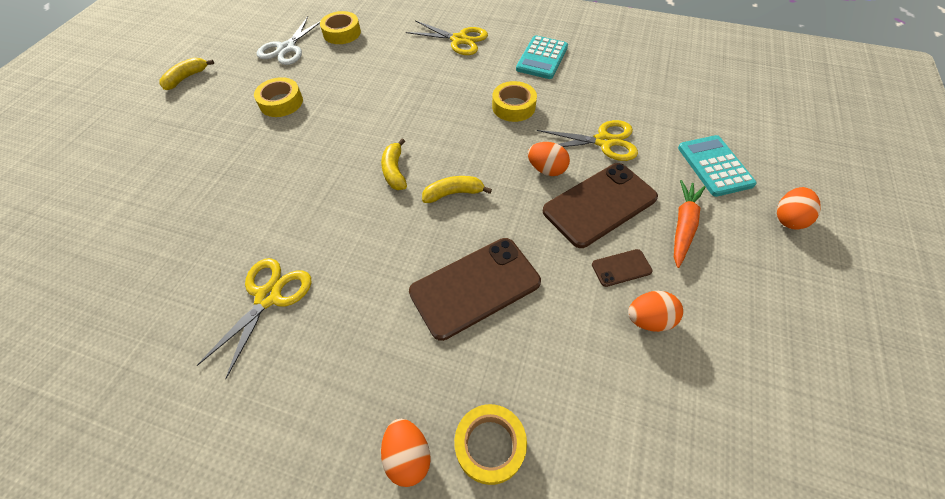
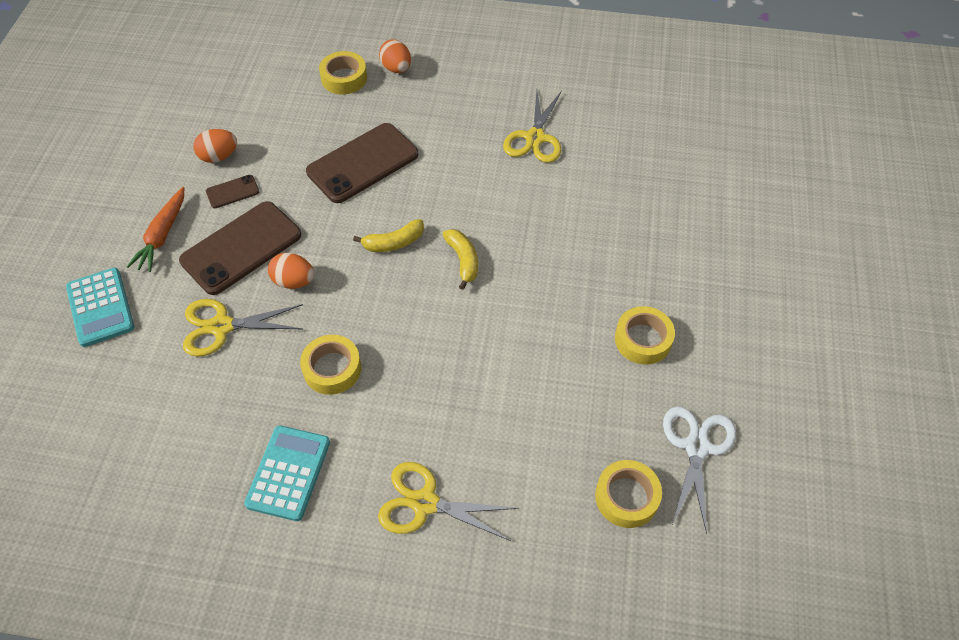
camera: 170 degrees right, 0 degrees up
yellow banana [159,57,214,90] -> none
orange egg [777,187,821,230] -> none

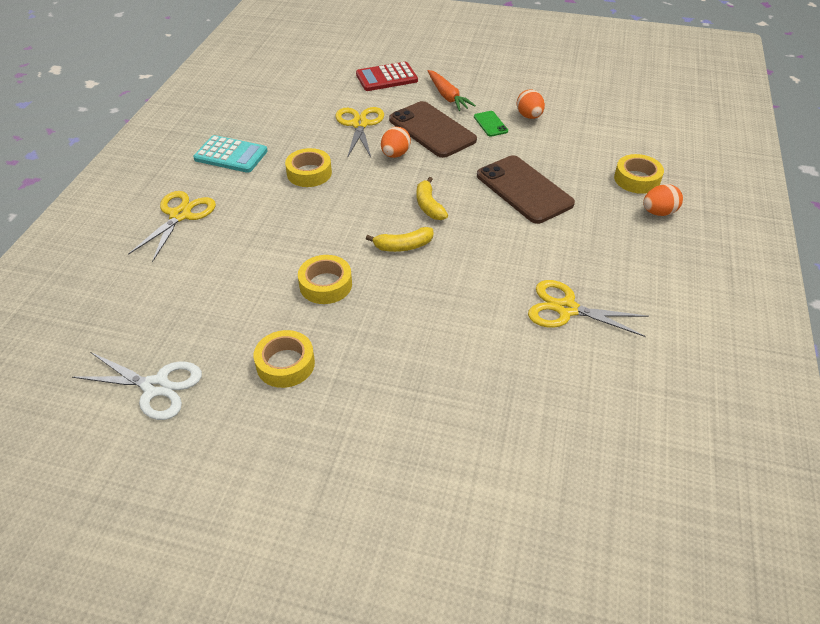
camera: 95 degrees right, 10 degrees down
turquoise calculator [66,268,134,347] -> red calculator [356,62,418,91]
orange carrot [127,187,184,272] -> orange carrot turned 135 degrees counterclockwise [428,70,476,111]
brown phone [206,175,259,208] -> green phone [474,111,508,137]
yellow tape [595,460,662,528] -> yellow tape moved to [298,255,352,304]

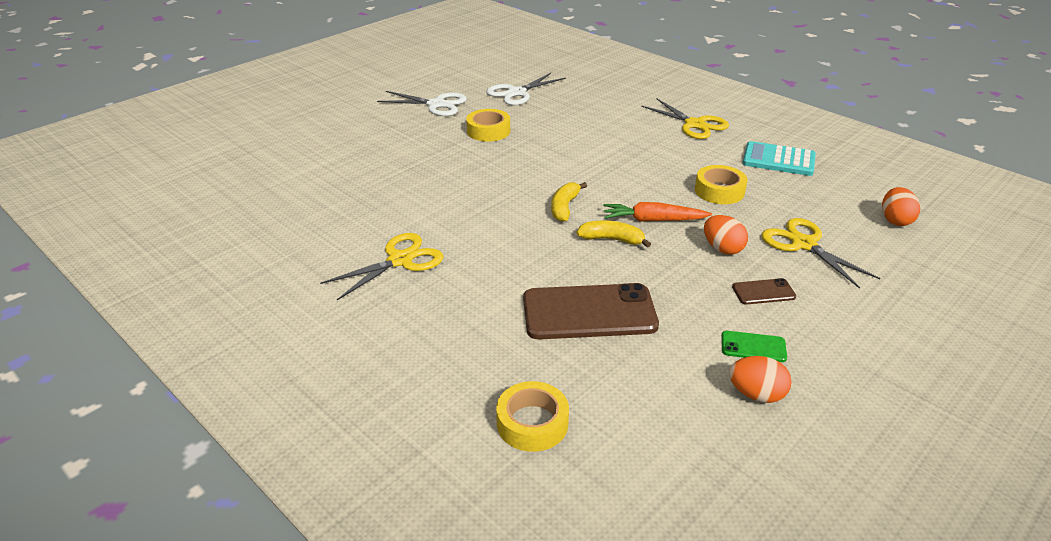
camera: 120 degrees right, 10 degrees down
turquoise calculator [193,135,267,173] -> turquoise calculator turned 60 degrees clockwise [743,141,816,176]
yellow tape [298,255,352,304] -> none
yellow scissors [336,107,384,158] -> yellow scissors turned 150 degrees counterclockwise [761,218,880,289]
red calculator [356,62,418,91] -> none
brown phone [389,101,477,158] -> brown phone [732,278,796,305], size x0.46
orange carrot [428,70,476,111] -> orange carrot moved to [603,202,712,222]
orange egg [643,184,683,216] -> orange egg moved to [882,187,920,226]
none -> white scissors [377,91,467,116]

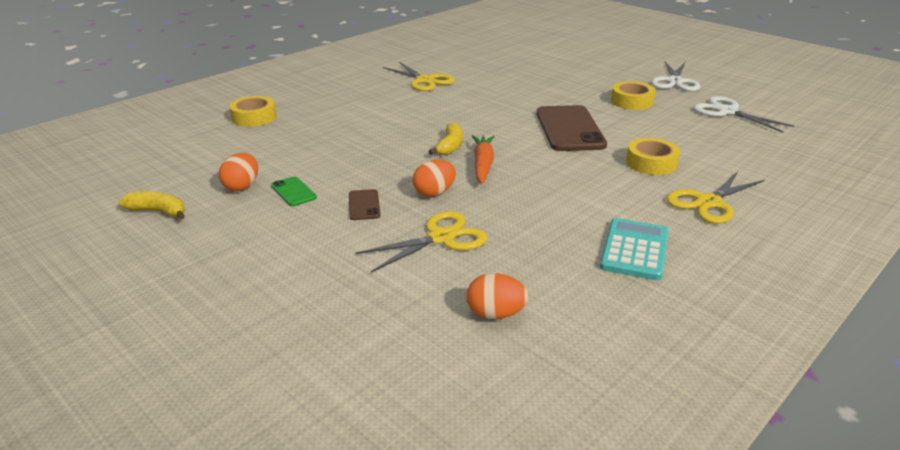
camera: 90 degrees right, 5 degrees down
brown phone [523,283,659,339] -> brown phone moved to [536,105,607,151]
yellow banana [551,182,587,222] -> yellow banana moved to [119,191,185,219]
yellow tape [695,165,747,204] -> yellow tape moved to [626,138,680,175]
green phone [722,331,787,362] -> green phone turned 45 degrees counterclockwise [271,176,317,206]

